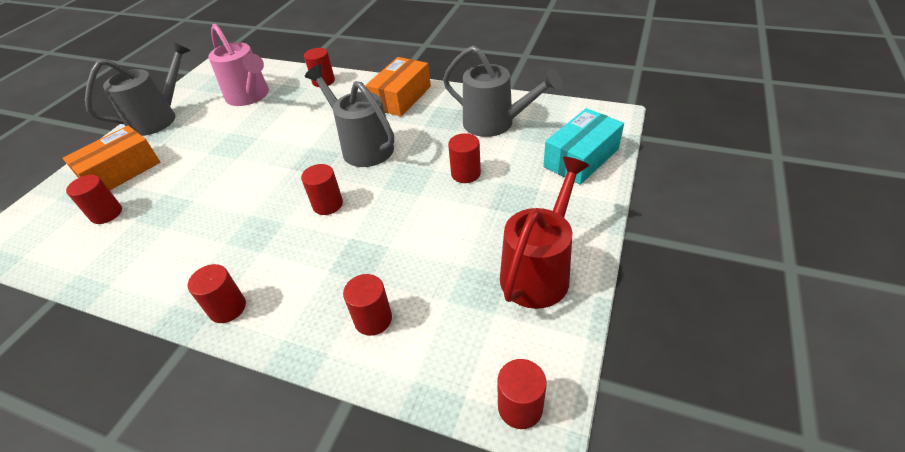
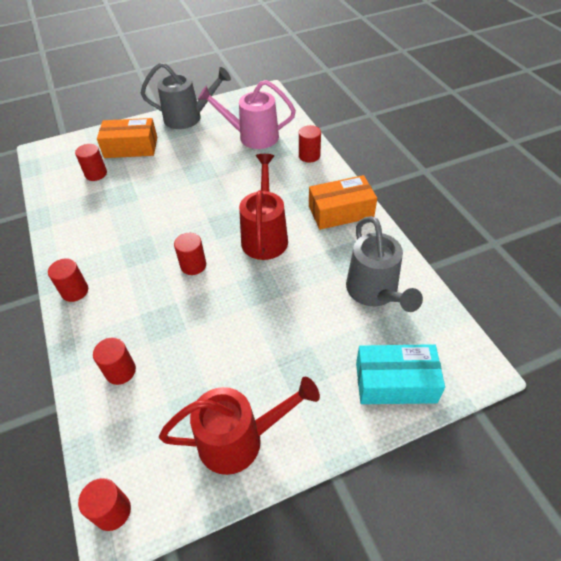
camera: 45 degrees right, 5 degrees up
pink watering can [208,24,269,106] -> pink watering can turned 90 degrees clockwise [198,80,296,149]
grey watering can [305,65,394,167] -> red watering can [239,154,288,260]
red cylinder [448,133,481,183] -> none

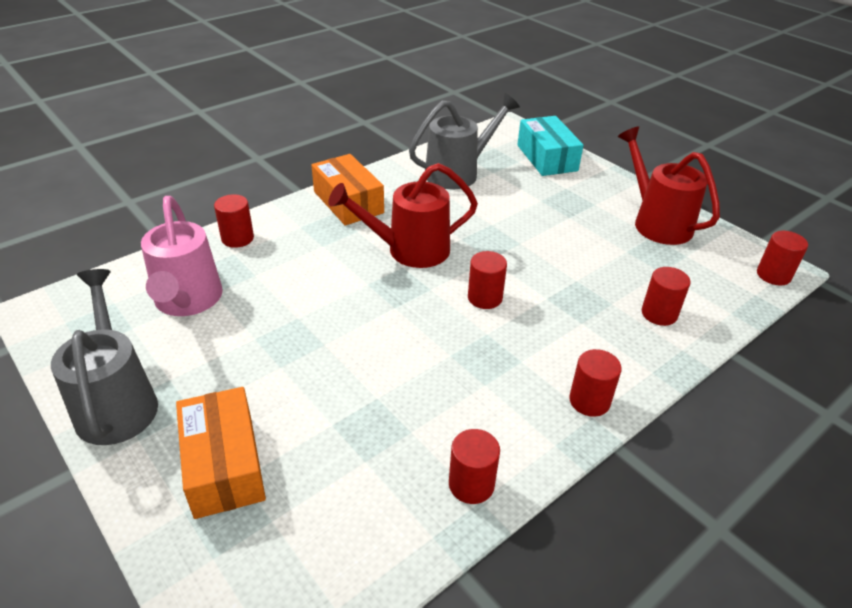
camera: 110 degrees left, 10 degrees down
red cylinder [75,144,107,181] -> red cylinder moved to [449,429,500,504]

